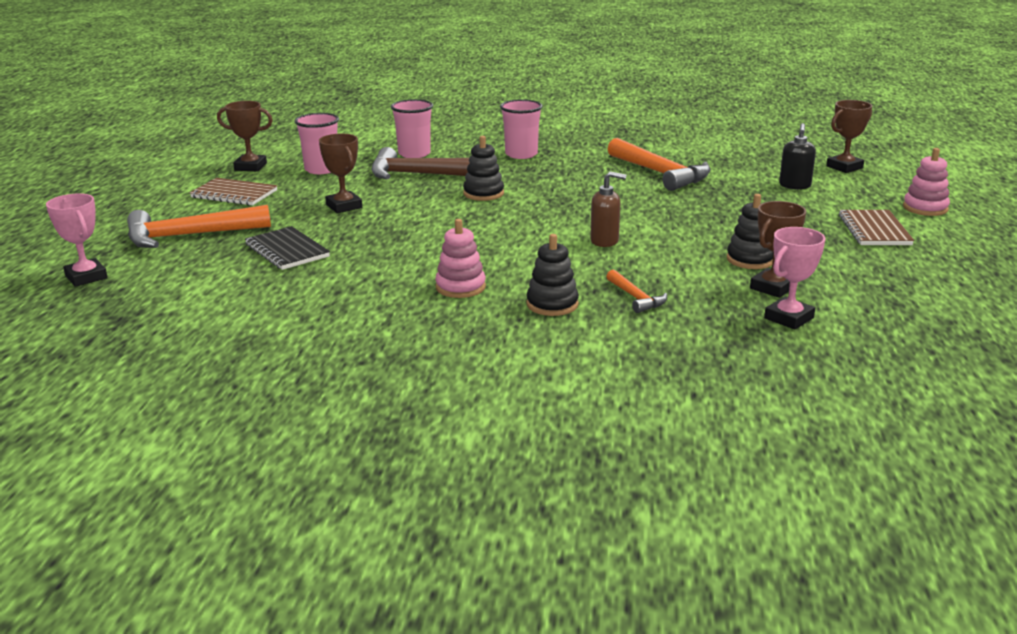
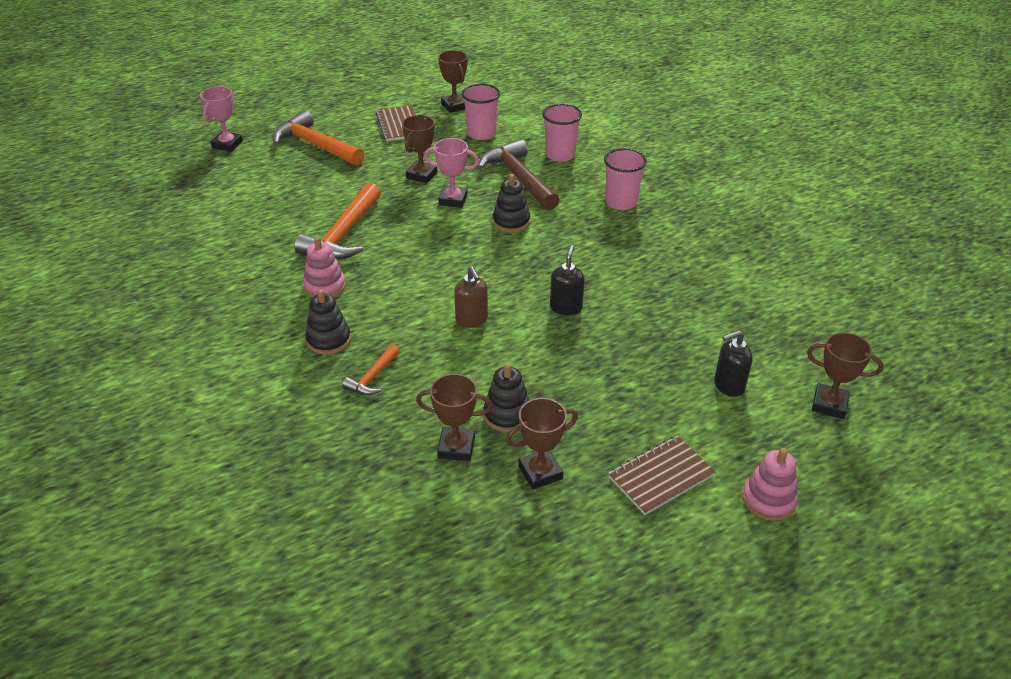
camera: 55 degrees right, 15 degrees up
black notebook [245,226,330,270] -> none
orange hammer [608,138,711,191] -> orange hammer moved to [294,183,381,259]
pink trophy [764,227,825,330] -> pink trophy moved to [424,138,479,208]
none -> brown trophy [506,398,578,490]
none -> black soap dispenser [550,245,585,315]

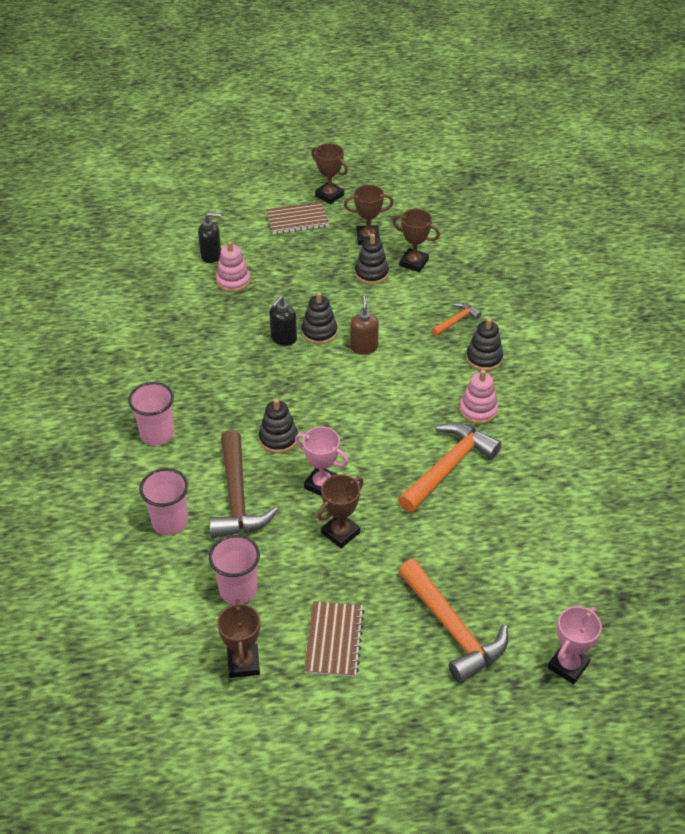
camera: 160 degrees left, 5 degrees up
pink stacking toy [743,448,798,521] -> pink stacking toy moved to [216,241,250,292]
brown trophy [807,332,884,419] -> brown trophy moved to [311,143,348,204]
none -> black stacking toy [302,292,337,344]

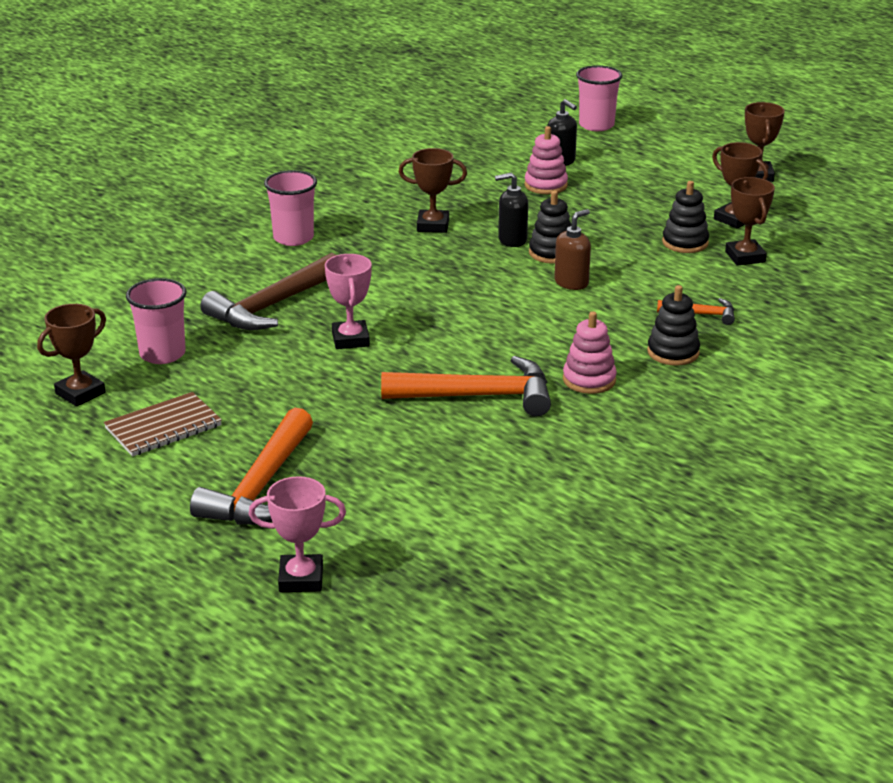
camera: 50 degrees right, 15 degrees down
pink cup [140,468,188,535] -> pink cup moved to [576,65,622,131]
black stacking toy [259,399,298,453] -> none
brown notebook [266,201,329,234] -> none
brown trophy [317,474,364,548] -> brown trophy moved to [399,148,467,233]

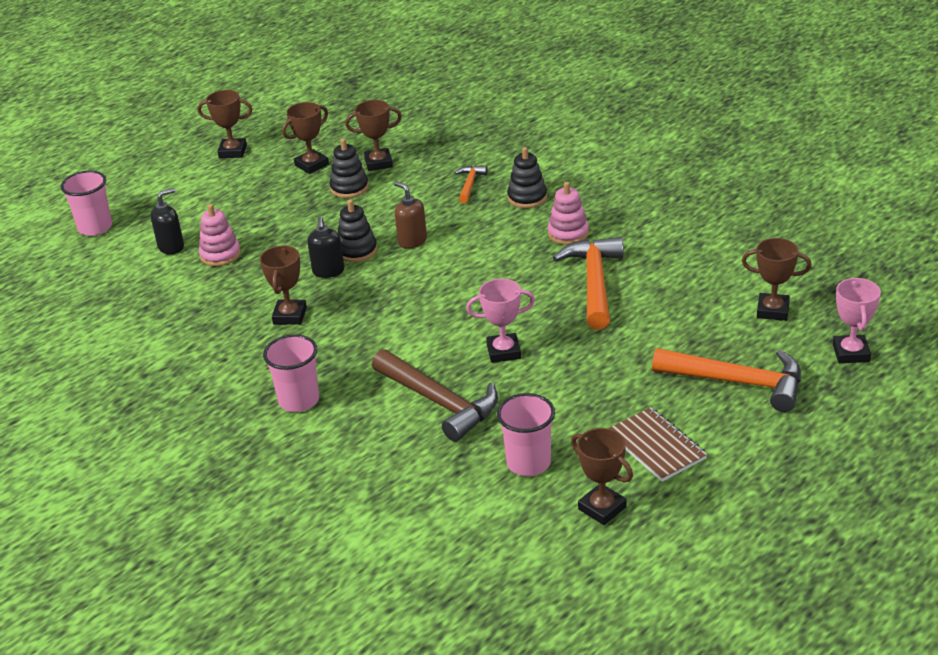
camera: 85 degrees left, 5 degrees up
none -> brown trophy [742,238,812,321]

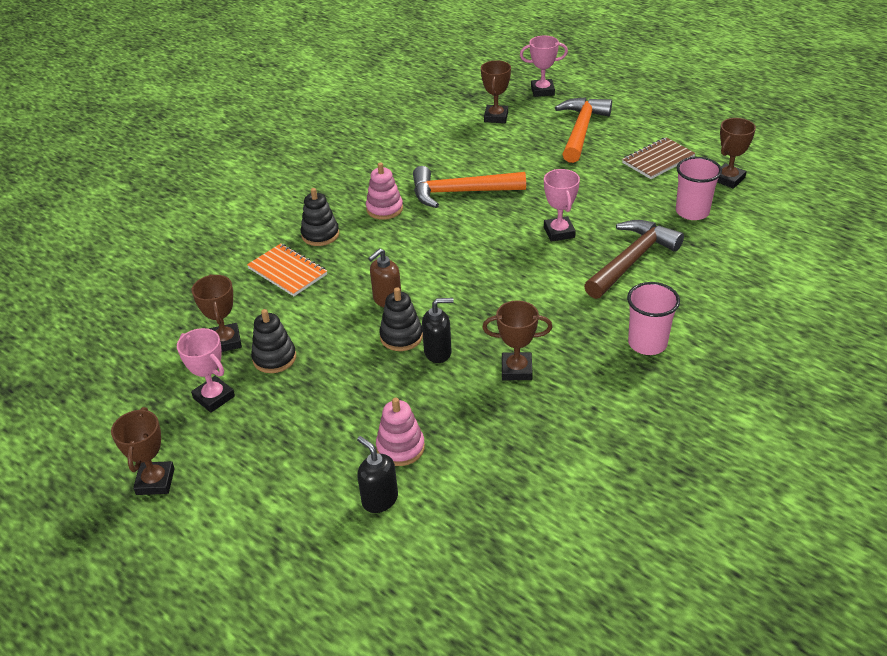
camera: 95 degrees left, 5 degrees up
pink cup [60,171,112,236] -> none
brown trophy [282,102,329,174] -> pink trophy [177,328,235,413]
orange hammer [454,165,488,203] -> orange notebook [247,243,327,296]

